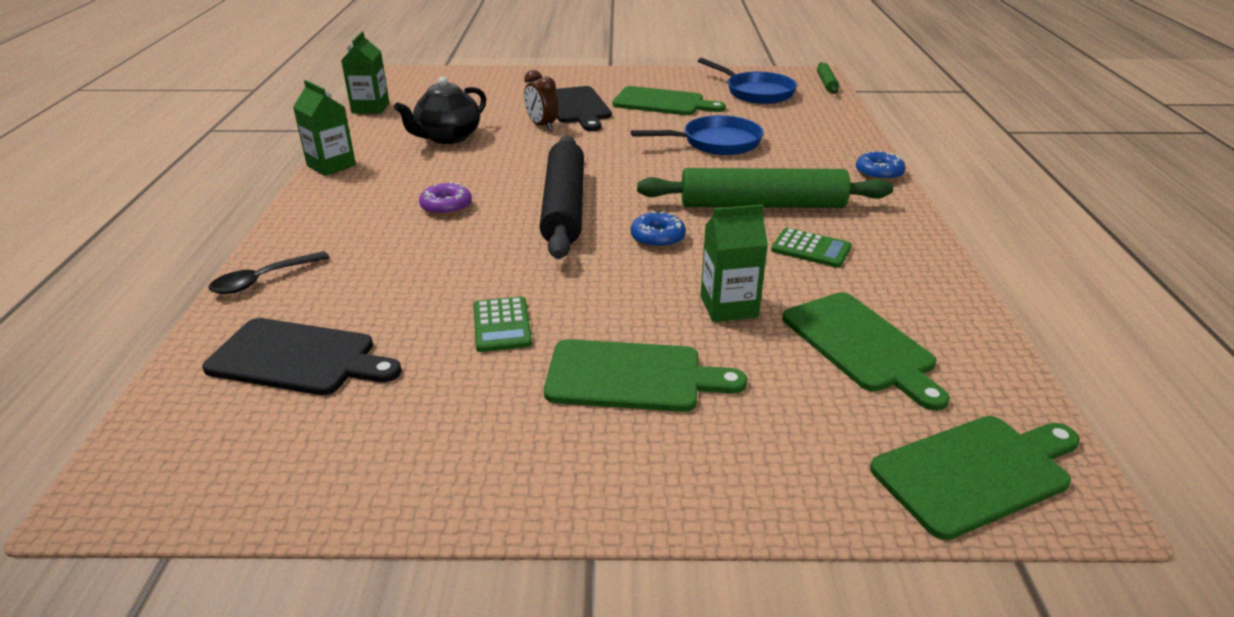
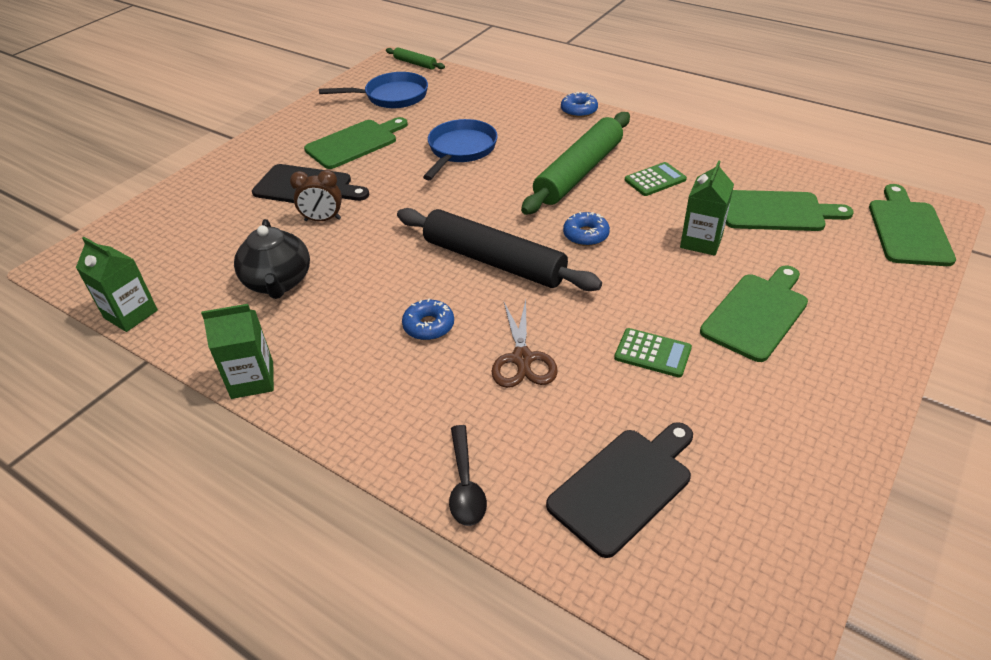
camera: 55 degrees left, 10 degrees up
purple donut [419,181,472,216] -> blue donut [402,298,454,340]
none -> brown scissors [491,300,558,388]

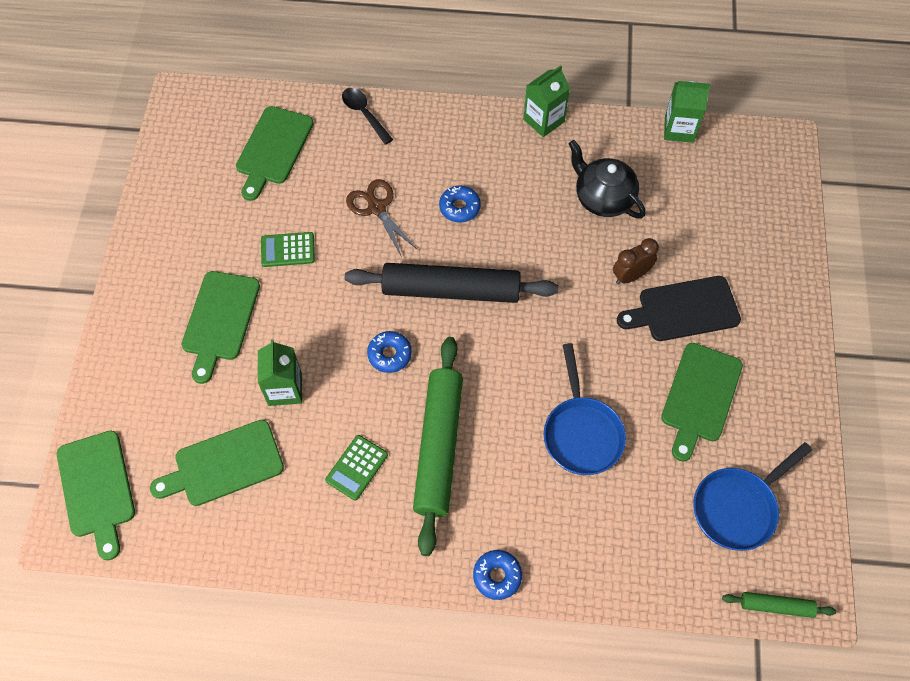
camera: 150 degrees right, 20 degrees up
black cutting board [546,422,693,558] -> green cutting board [236,106,314,201]

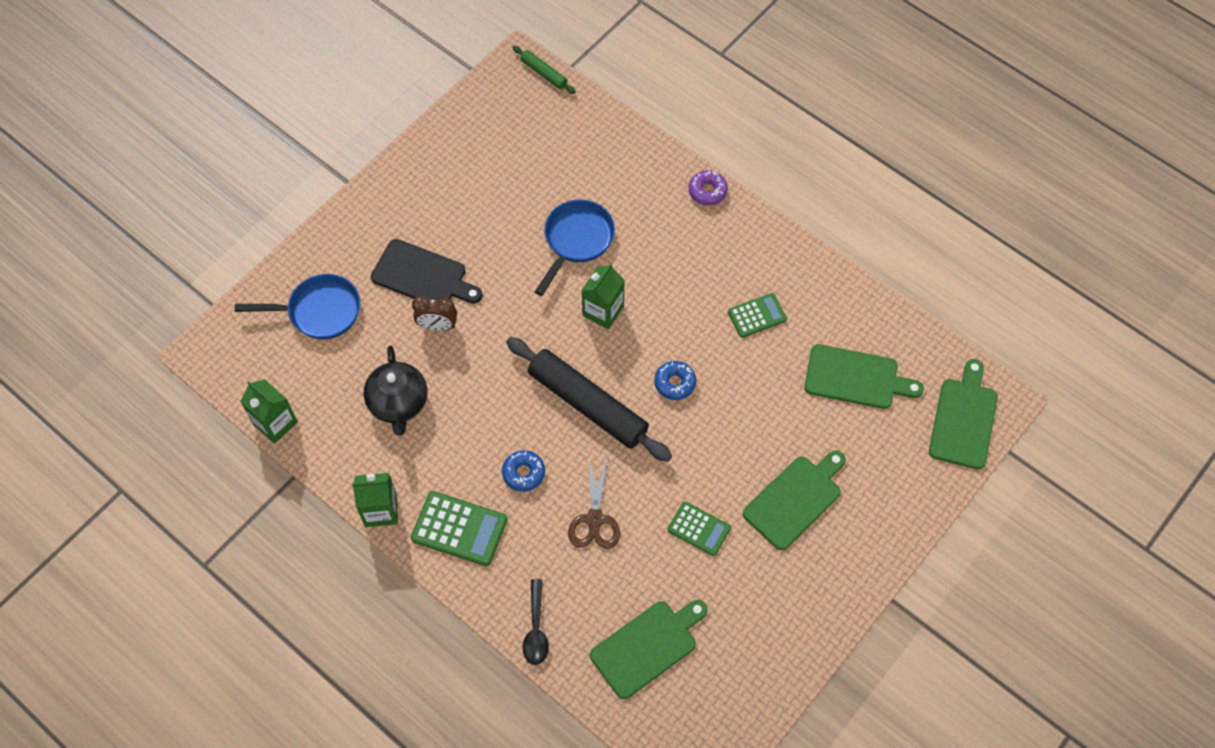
camera: 145 degrees left, 0 degrees up
green carton [258,339,302,406] -> green carton moved to [582,263,625,329]
green rolling pin [413,337,463,556] -> none
blue donut [473,550,522,600] -> purple donut [689,170,728,205]
green cutting board [661,343,743,462] -> none
blue pan [693,442,812,551] -> blue pan moved to [235,274,360,339]
none -> green calculator [411,491,508,566]

